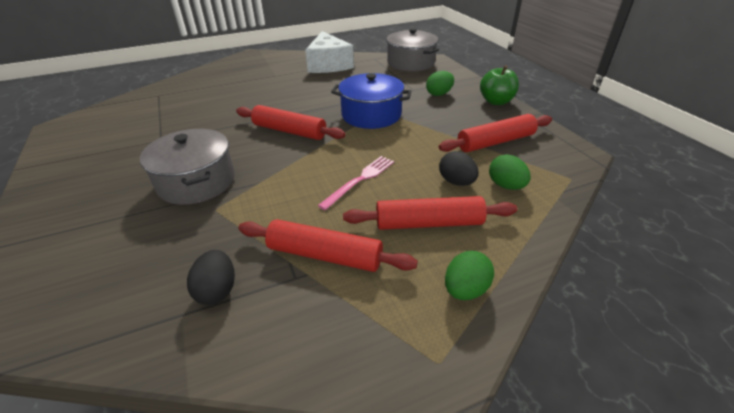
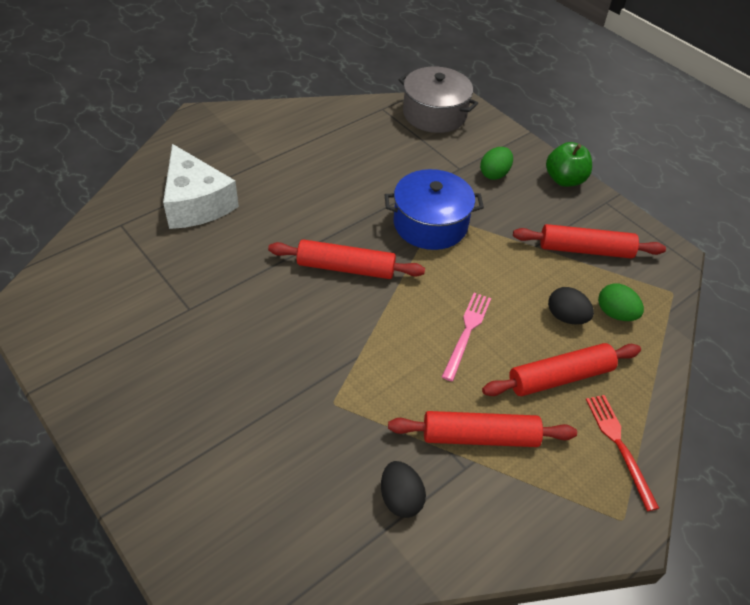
camera: 20 degrees left, 10 degrees up
grey pot [140,129,235,205] -> none
white cheese [305,31,354,73] -> white cheese moved to [163,144,239,229]
red rolling pin [439,114,552,152] -> red rolling pin turned 45 degrees clockwise [513,224,666,258]
green egg [445,251,494,300] -> red fork [586,395,659,511]

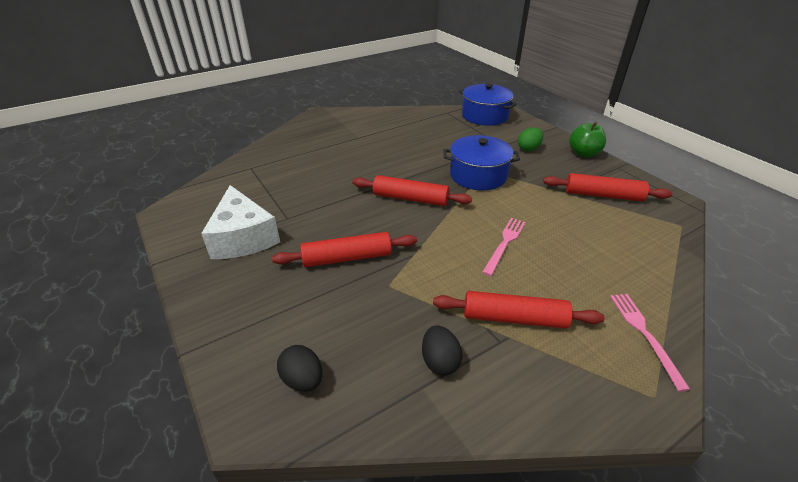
camera: 10 degrees right, 10 degrees down
white cheese [163,144,239,229] -> white cheese moved to [201,185,280,259]
grey pot [399,67,478,133] -> blue pot [459,84,517,126]
red rolling pin [482,343,641,396] -> red rolling pin moved to [272,232,417,267]
black egg [548,287,594,324] -> black egg moved to [277,345,323,392]
red fork [586,395,659,511] -> pink fork [610,294,691,392]
green egg [598,283,644,321] -> none

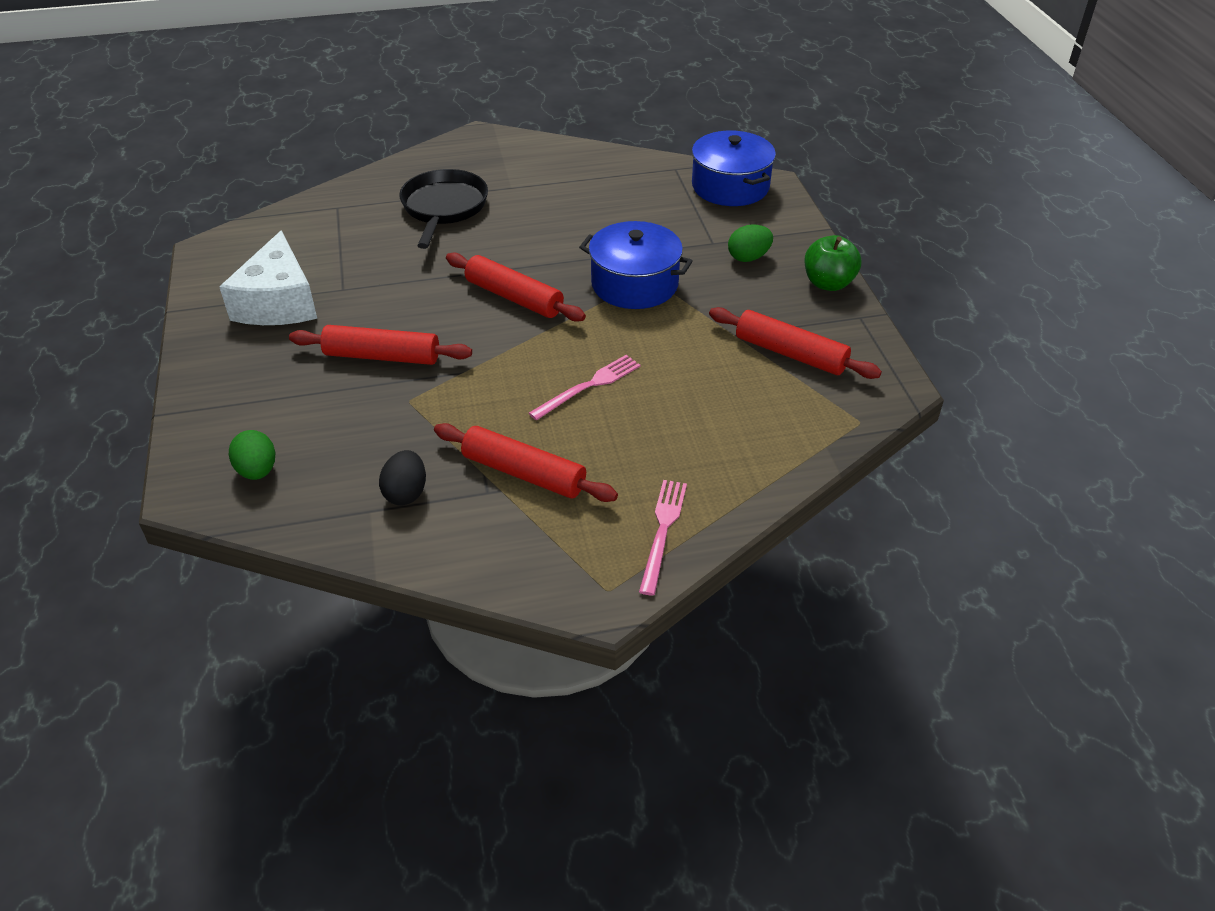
camera: 20 degrees right, 5 degrees up
black egg [277,345,323,392] -> green egg [229,430,276,480]
none -> black pan [399,169,488,249]

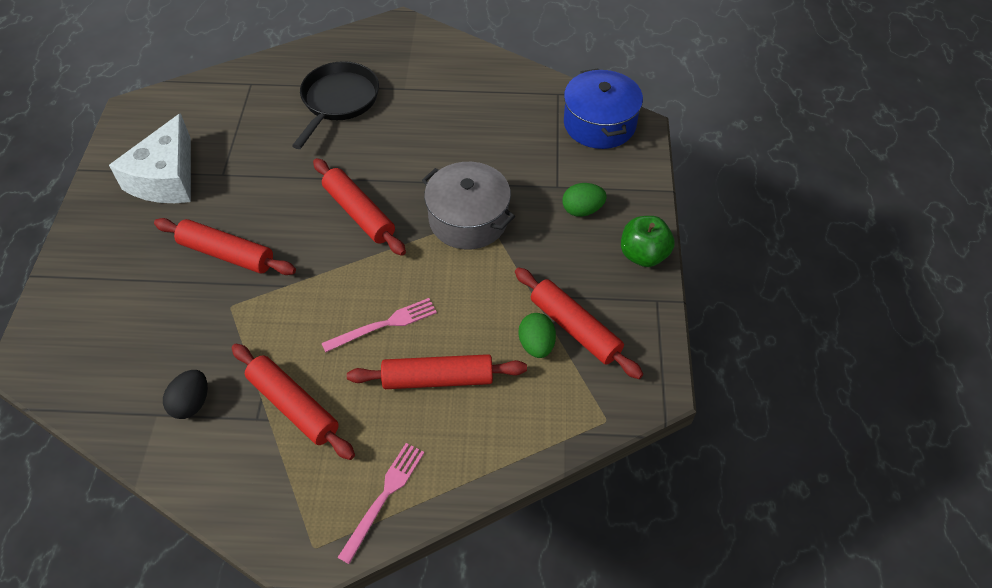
camera: 15 degrees right, 10 degrees up
green egg [229,430,276,480] -> green egg moved to [519,313,556,358]
blue pot [579,221,693,309] -> grey pot [422,162,515,249]
none -> red rolling pin [347,354,527,389]

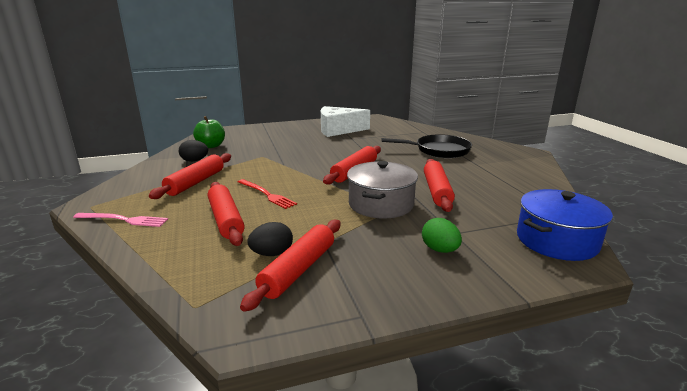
camera: 70 degrees right, 30 degrees down
red rolling pin [154,218,296,275] -> red rolling pin moved to [424,159,455,212]
pink fork [321,298,437,353] -> red fork [238,179,297,209]
green egg [519,313,556,358] -> black egg [247,222,293,256]
green apple [621,216,675,267] -> green apple moved to [193,116,225,148]

